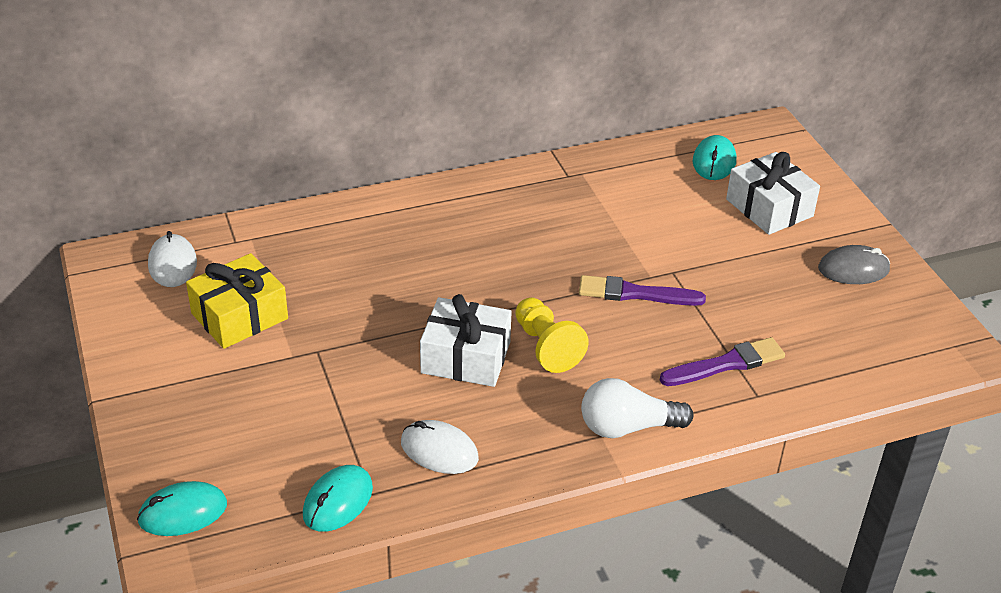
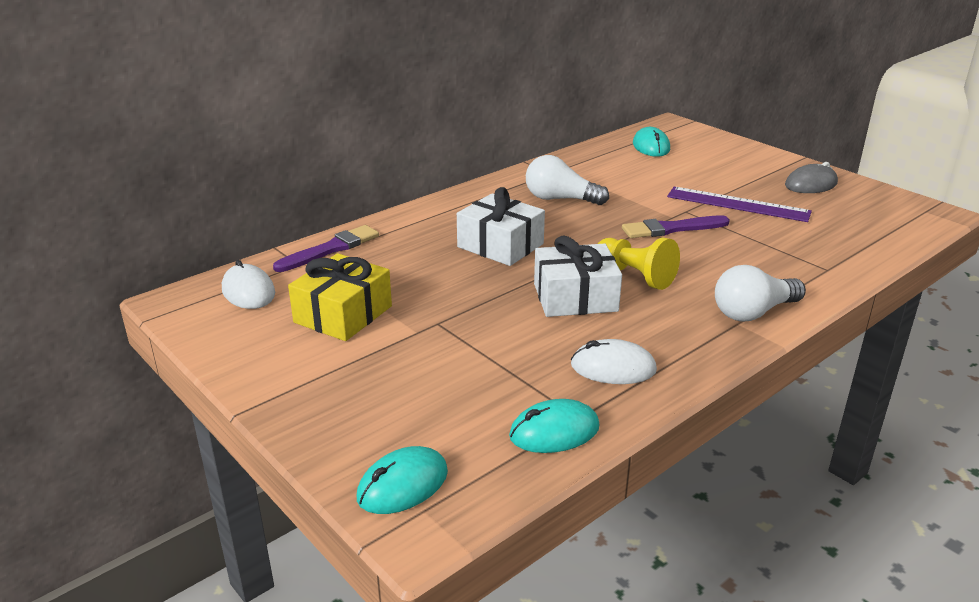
camera: 20 degrees left, 10 degrees down
turquoise mouse [303,465,373,532] -> turquoise mouse turned 60 degrees clockwise [509,399,600,453]
purple brush [660,337,785,386] -> purple brush moved to [273,225,379,272]
white gift [726,152,820,235] -> white gift moved to [457,187,545,266]
none -> white light bulb [526,155,609,205]
none -> purple ruler [667,187,812,222]

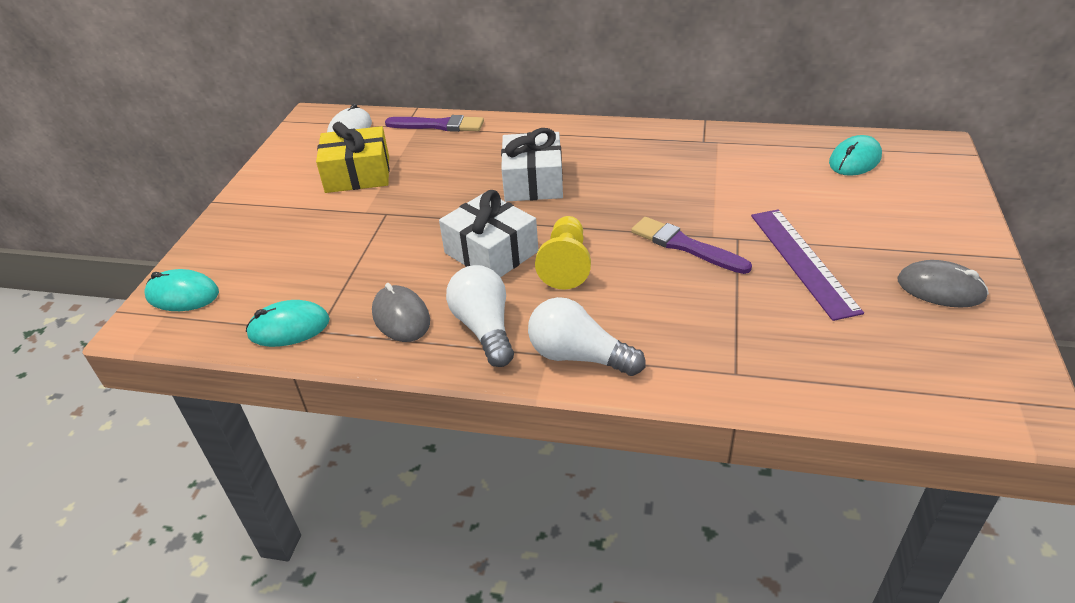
camera: 55 degrees right, 10 degrees up
turquoise mouse [509,399,600,453] -> turquoise mouse turned 45 degrees counterclockwise [246,300,330,347]
white light bulb [526,155,609,205] -> white light bulb moved to [446,265,514,367]
white mouse [571,339,657,384] -> grey mouse [372,283,430,342]

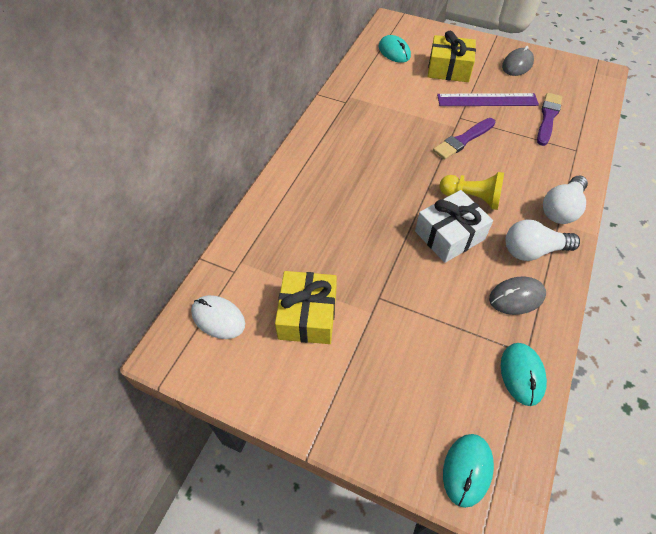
camera: 80 degrees left, 15 degrees up
purple brush [385,115,484,132] -> purple brush moved to [537,93,562,146]
white gift [501,128,563,201] -> none
none -> yellow gift [428,31,476,82]

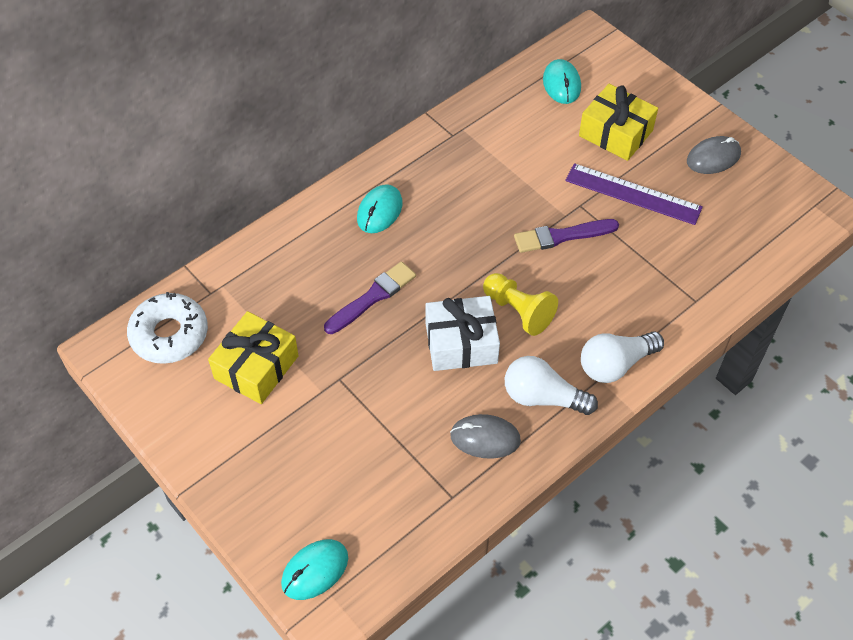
camera: 25 degrees right, 0 degrees up
white mouse [191,295,245,339] -> white donut [127,292,208,364]
turquoise mouse [501,343,547,406] -> turquoise mouse moved to [357,184,402,233]
purple brush [537,93,562,146] -> purple brush moved to [324,261,416,334]

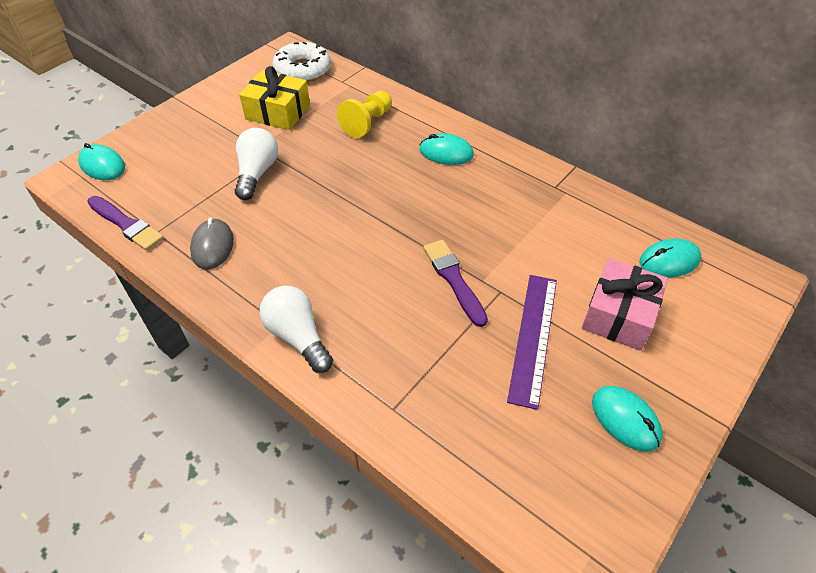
camera: 80 degrees right, 5 degrees down
purple brush [324,261,416,334] -> purple brush moved to [87,196,164,251]
white gift [426,296,500,371] -> none
yellow pawn [483,273,558,336] -> yellow pawn moved to [337,91,392,138]
white light bulb [505,356,598,415] -> white light bulb moved to [235,128,278,200]
yellow gift [579,84,658,161] -> pink gift [582,258,668,351]
grey mouse [687,136,741,174] -> turquoise mouse [592,386,663,452]

